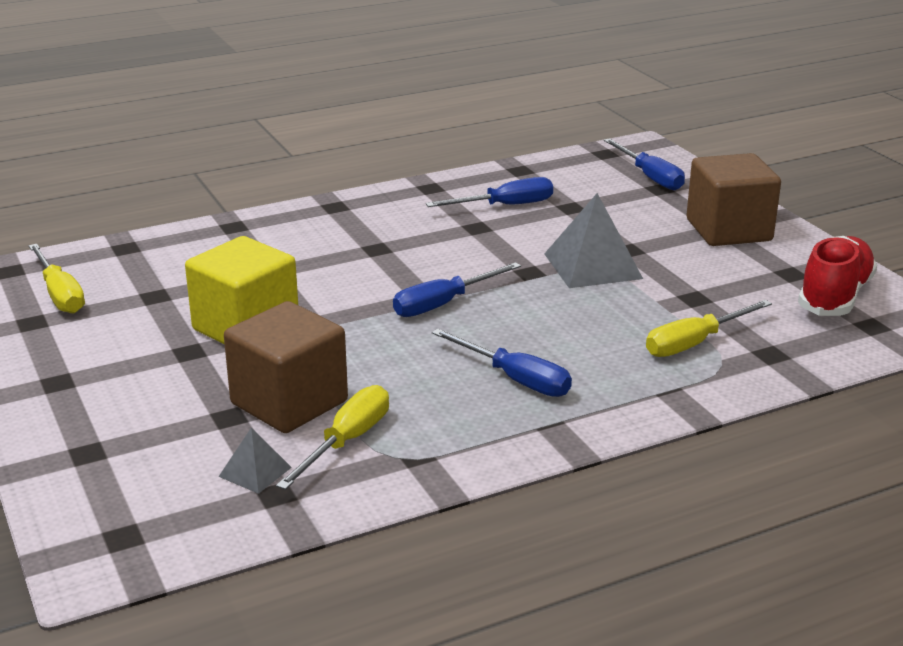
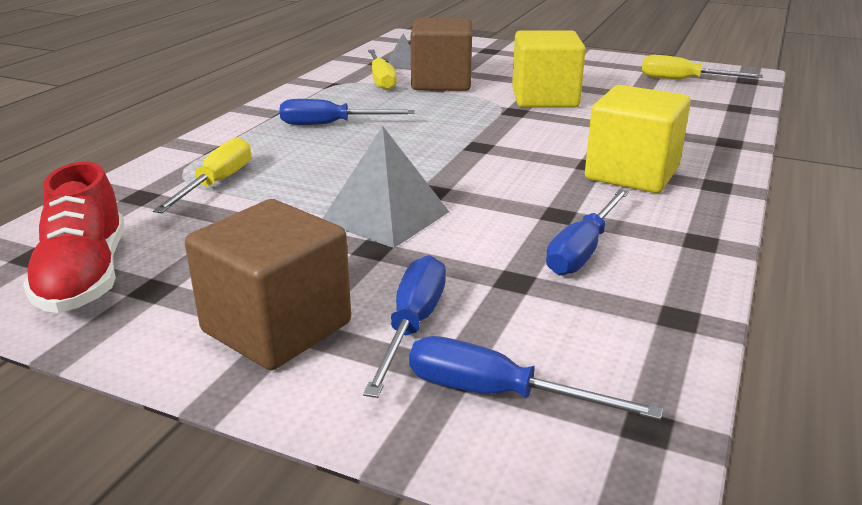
camera: 140 degrees right, 0 degrees up
blue screwdriver [393,262,521,317] -> blue screwdriver moved to [363,255,446,398]
none -> yellow cube [585,85,691,193]

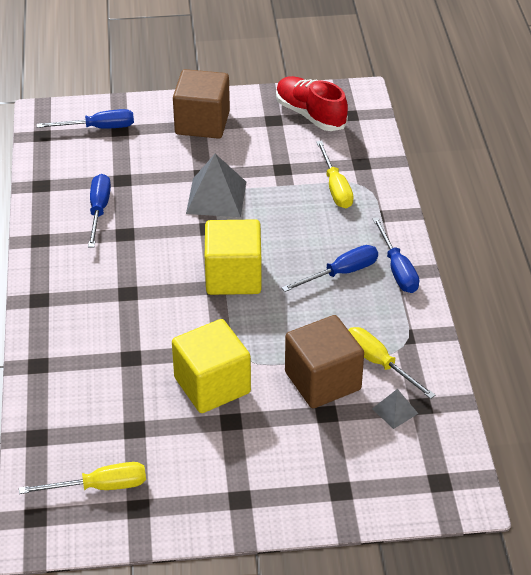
camera: 150 degrees right, 15 degrees up
blue screwdriver [363,255,446,398] -> blue screwdriver moved to [372,217,419,293]
yellow cube [585,85,691,193] -> yellow cube moved to [205,219,261,295]

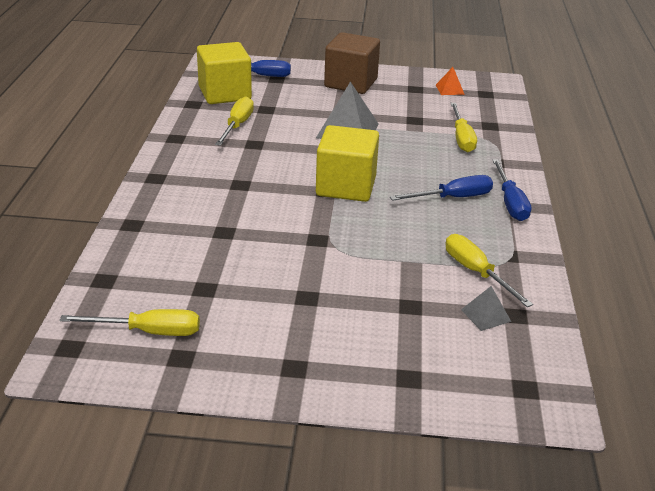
camera: 10 degrees right, 10 degrees down
blue screwdriver [88,174,111,247] -> yellow screwdriver [215,96,254,146]
yellow cube [172,319,251,413] -> yellow cube moved to [197,42,252,104]
red shoe [276,76,348,131] -> orange pyramid [436,67,465,95]
brown cube [285,315,364,408] -> none

